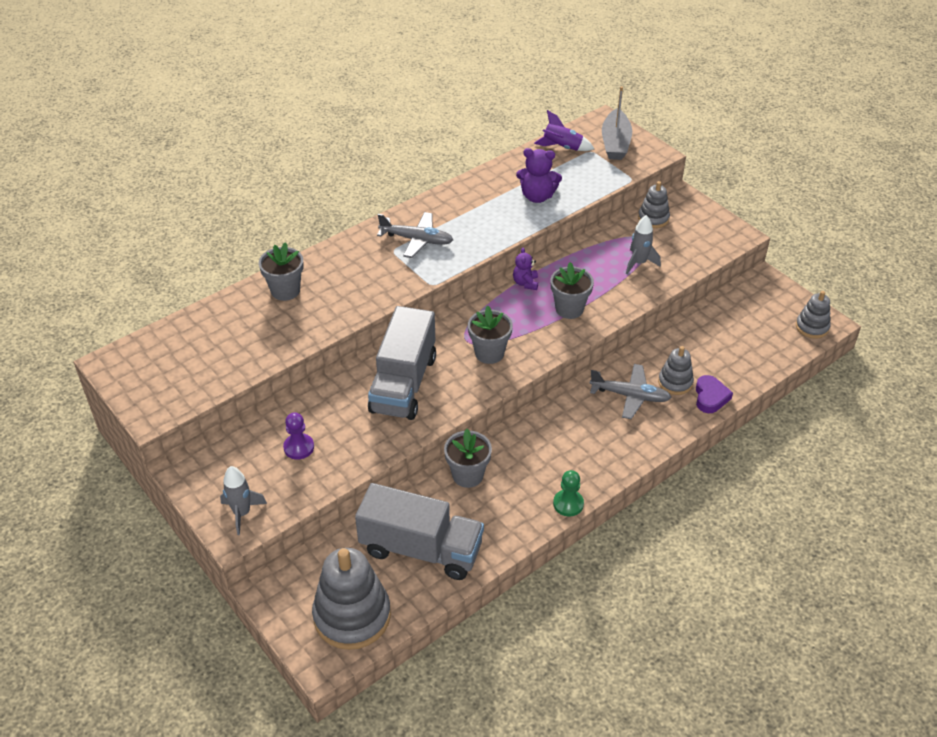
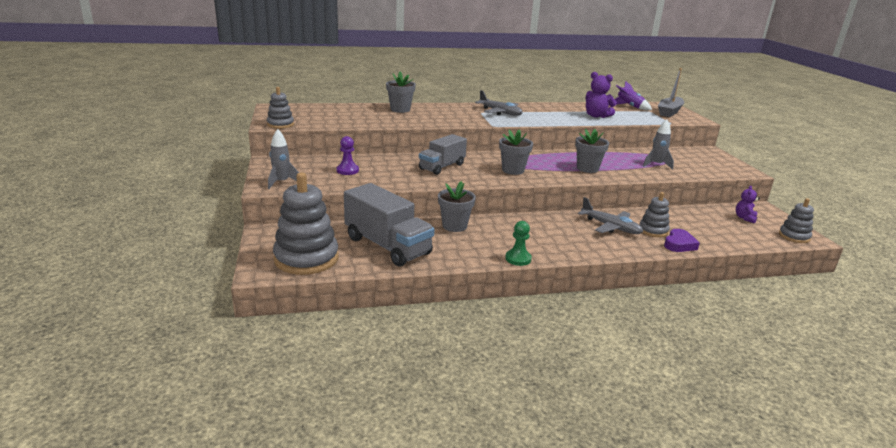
camera: 25 degrees right, 20 degrees down
grey truck [368,306,436,420] -> grey truck [419,134,467,175], size x0.65
purple teddy bear [513,248,538,290] -> purple teddy bear moved to [736,186,760,223]
grey stacking toy [638,181,670,228] -> grey stacking toy moved to [267,87,294,129]

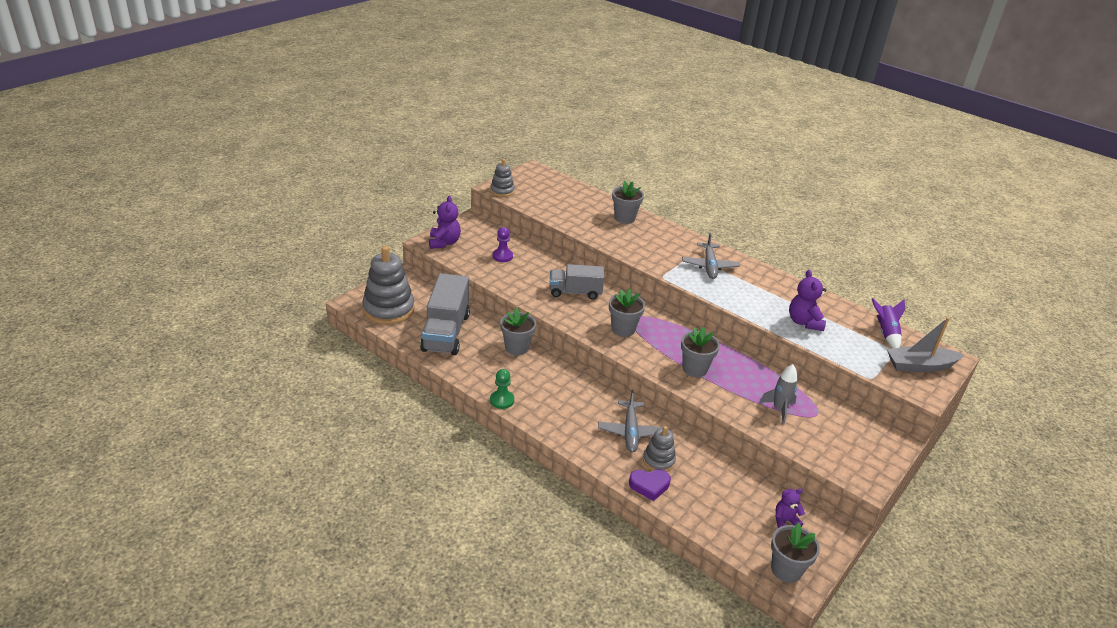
camera: 50 degrees right, 10 degrees up
grey rocket [268,129,299,189] -> purple teddy bear [429,196,461,249]
grey stacking toy [779,198,814,243] -> grey flower pot [771,523,820,583]

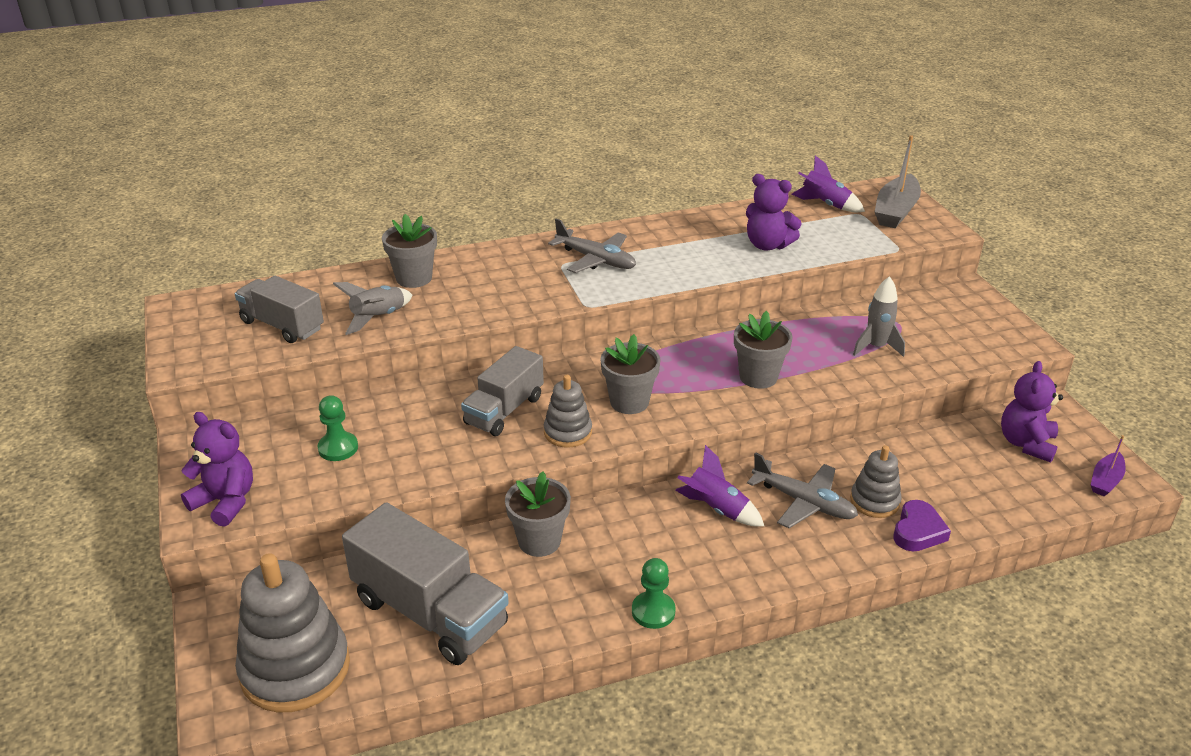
camera: 55 degrees left, 0 degrees up
grey stacking toy [490,159,515,197] -> grey stacking toy moved to [544,375,592,448]
purple pawn [492,227,513,262] -> green pawn [317,395,358,461]
grey flower pot [771,523,820,583] -> purple boat [1091,435,1126,496]
purple teddy bear [775,488,805,528] -> purple teddy bear [1001,361,1063,463], size x1.58
none -> grey truck [235,276,324,343]
none -> grey rocket [333,282,412,335]
none -> purple rocket [675,445,764,526]

